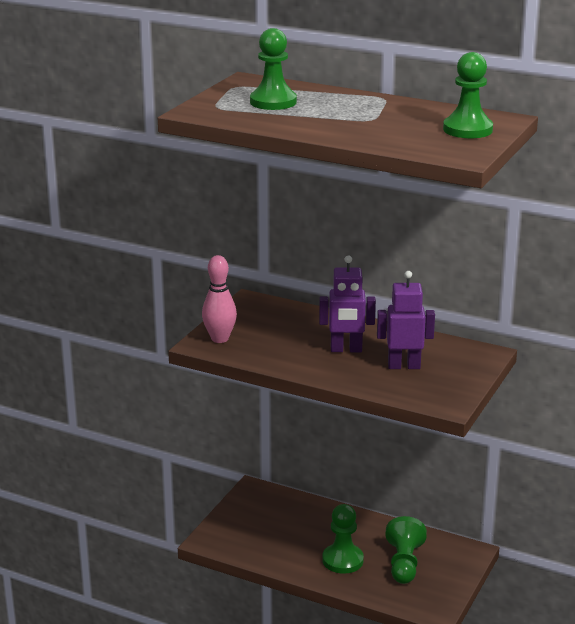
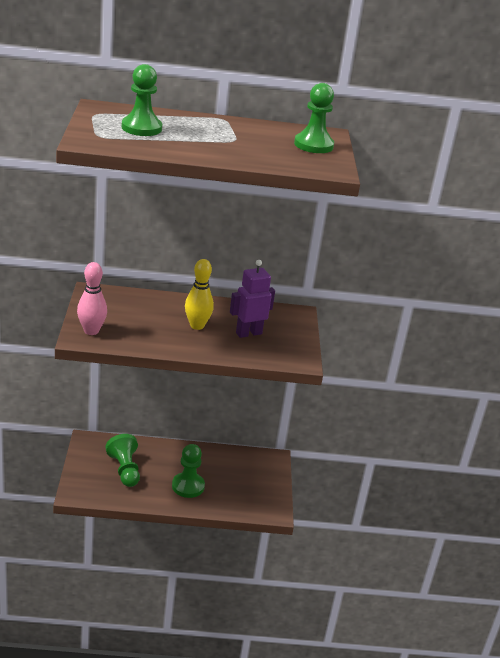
camera: 30 degrees left, 5 degrees up
purple robot [319,256,376,352] -> yellow bowling pin [185,259,214,330]
green pawn [385,516,427,584] -> green pawn moved to [105,434,140,487]

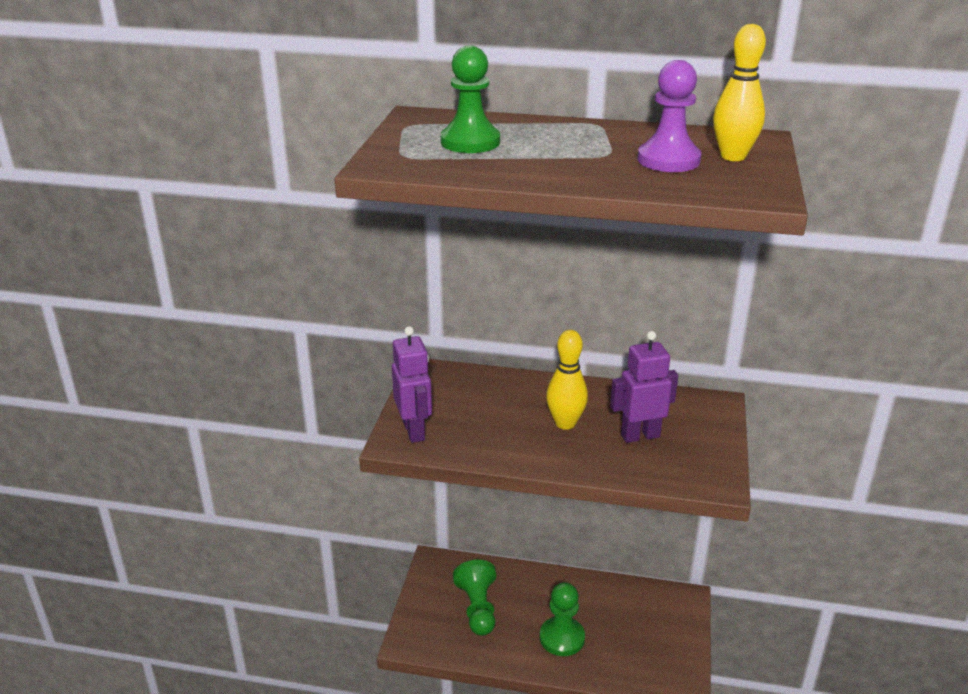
camera: 15 degrees right, 0 degrees up
pink bowling pin [77,262,107,335] -> purple robot [392,326,432,443]
green pawn [294,83,334,153] -> yellow bowling pin [713,24,766,161]
none -> purple pawn [637,60,701,172]

